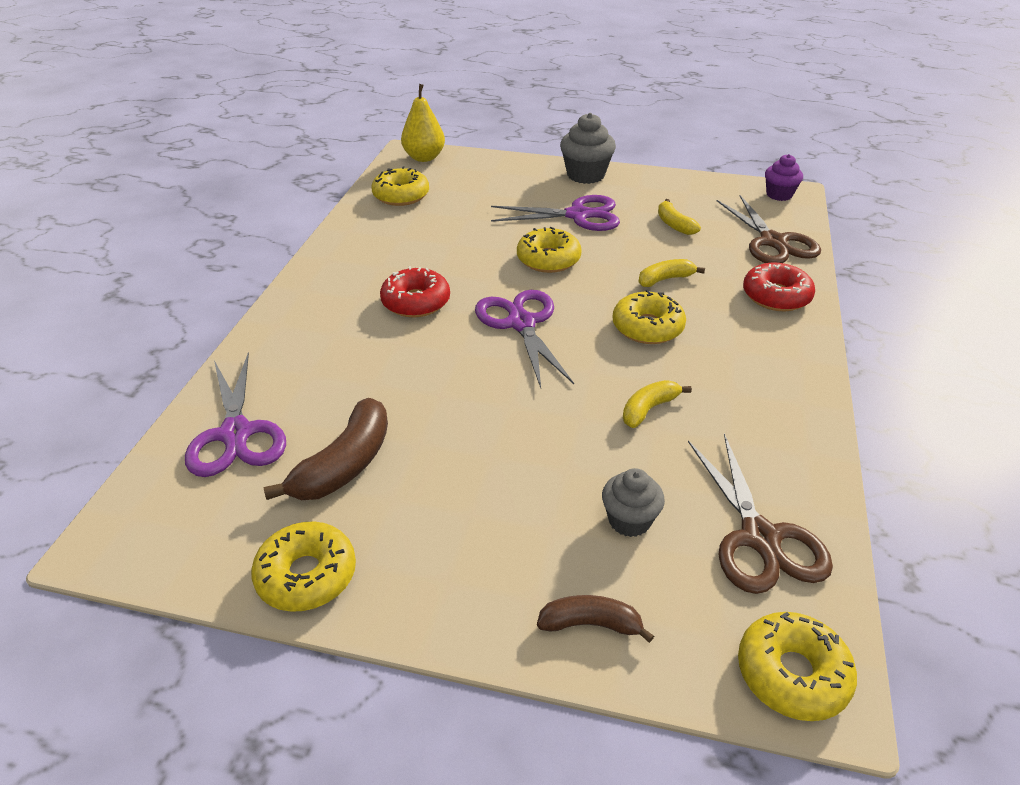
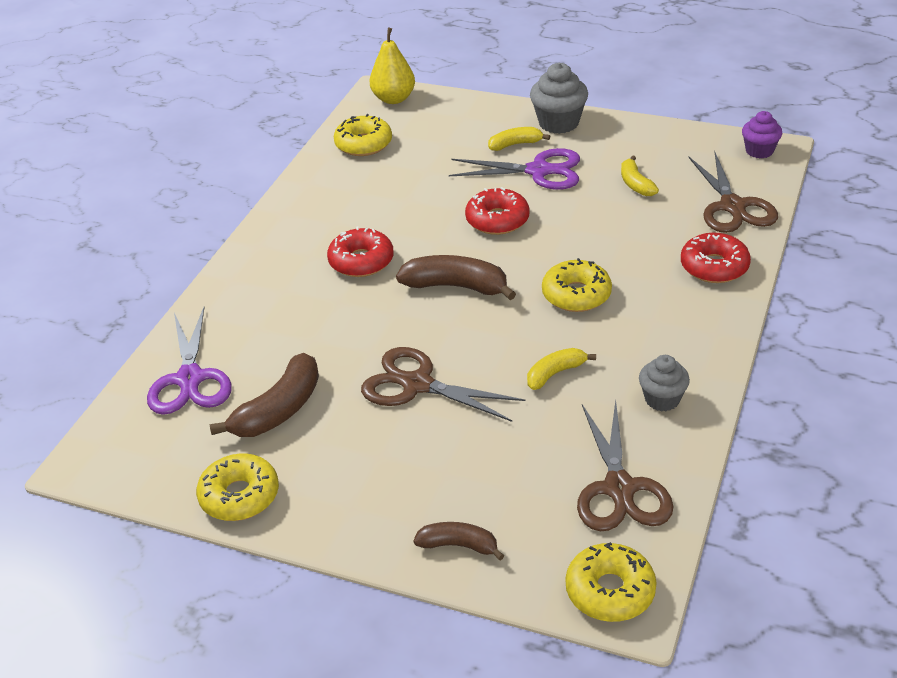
camera: 10 degrees right, 0 degrees up
purple scissors [475,290,574,388] -> brown banana [396,255,516,300]
yellow donut [517,227,582,273] -> red donut [465,187,529,235]
grey cupcake [602,468,665,537] -> grey cupcake moved to [639,355,690,411]
yellow banana [639,259,705,287] -> yellow banana moved to [488,127,550,151]
none -> brown scissors [361,347,525,422]

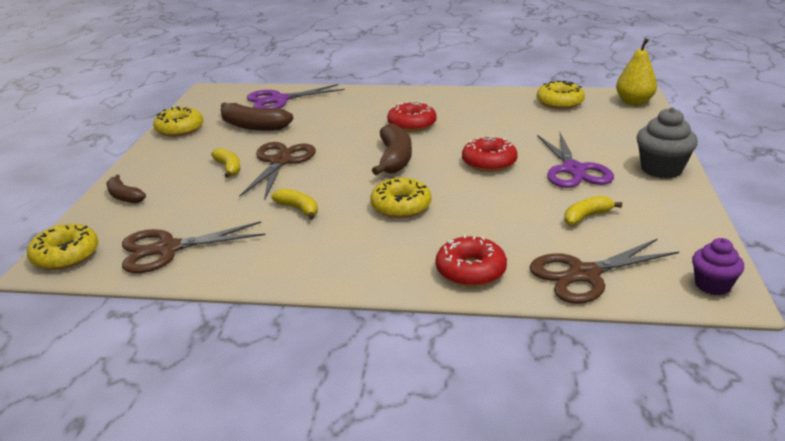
camera: 75 degrees right, 10 degrees down
brown banana [413,522,504,560] -> brown banana turned 135 degrees clockwise [106,175,146,203]
yellow banana [488,127,550,151] -> yellow banana moved to [211,148,240,178]
grey cupcake [639,355,690,411] -> none

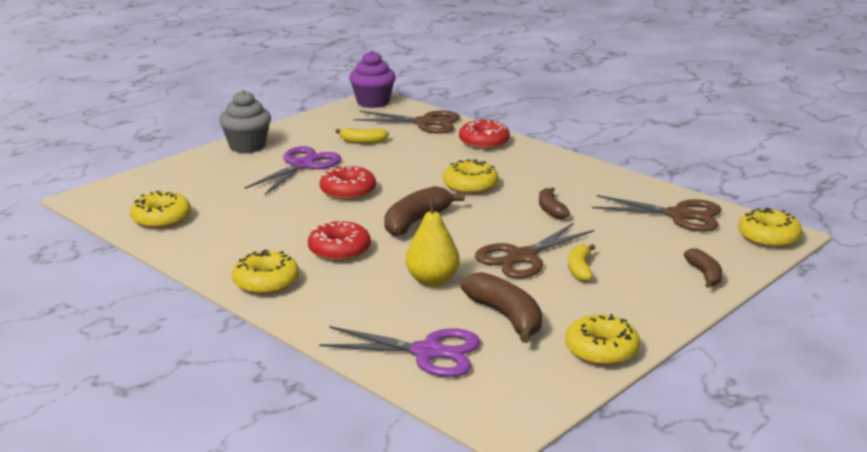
camera: 145 degrees left, 5 degrees down
yellow banana [271,188,318,220] -> brown banana [539,187,570,219]
yellow pear [616,38,657,105] -> yellow pear moved to [406,197,460,286]
purple cupcake [692,238,744,295] -> purple cupcake [349,51,396,108], size x1.54
none -> yellow donut [232,250,299,295]

